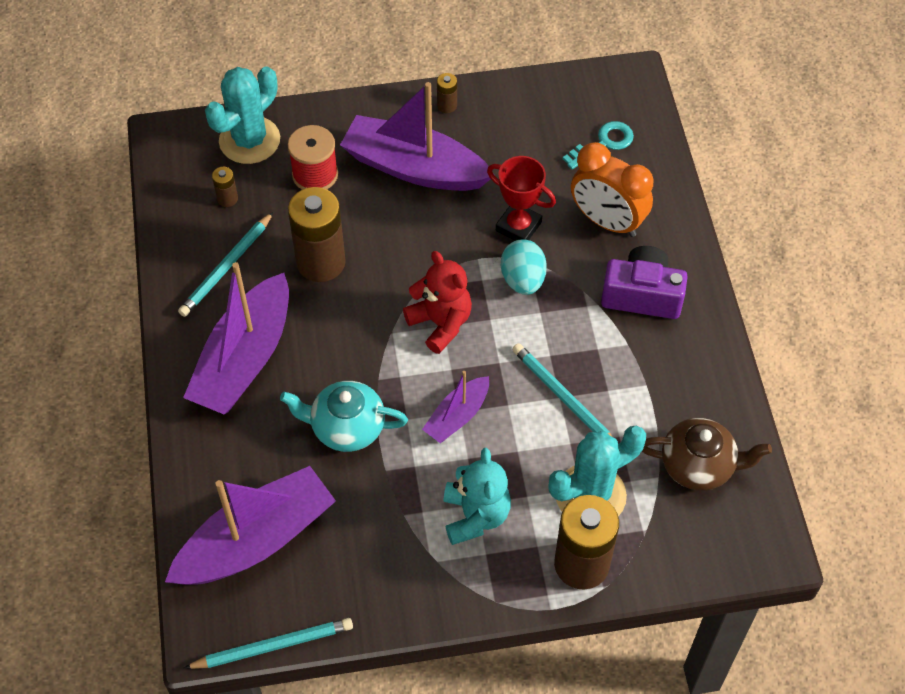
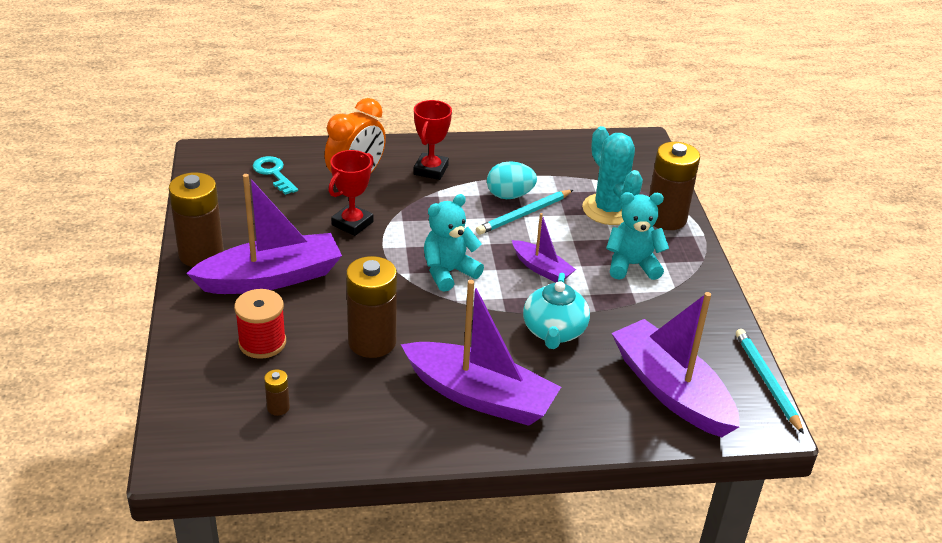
camera: 90 degrees left, 20 degrees down
turquoise pencil [178,212,273,317] -> none
turquoise cactus [205,66,280,164] -> none
purple boat [340,82,494,191] -> purple boat turned 135 degrees counterclockwise [186,174,342,294]
red teddy bear [403,251,472,354] -> turquoise teddy bear [424,194,484,292]
brown battery [437,73,457,113] -> brown battery [169,172,224,267], size x2.29
turquoise egg [501,239,547,295] -> turquoise egg moved to [487,161,537,199]
purple camera [601,246,688,319] -> red trophy [414,100,452,180]
brown teapot [642,418,772,491] -> none

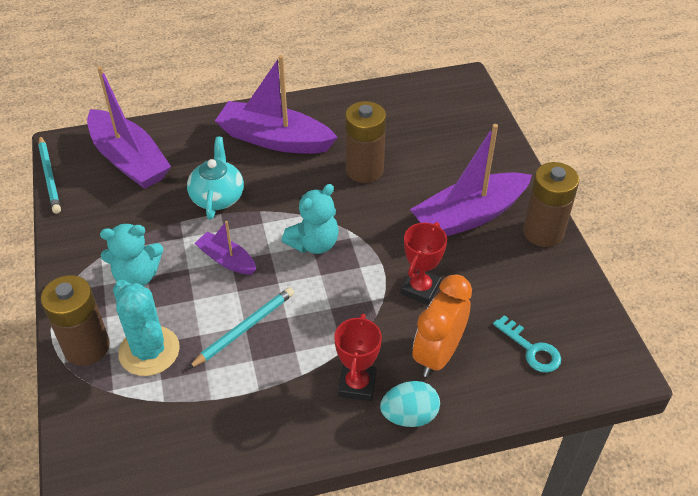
camera: 175 degrees right, 10 degrees up
red spool [234,289,286,359] -> none
brown battery [264,369,290,416] -> none
turquoise egg [487,161,537,199] -> turquoise egg moved to [380,381,440,427]

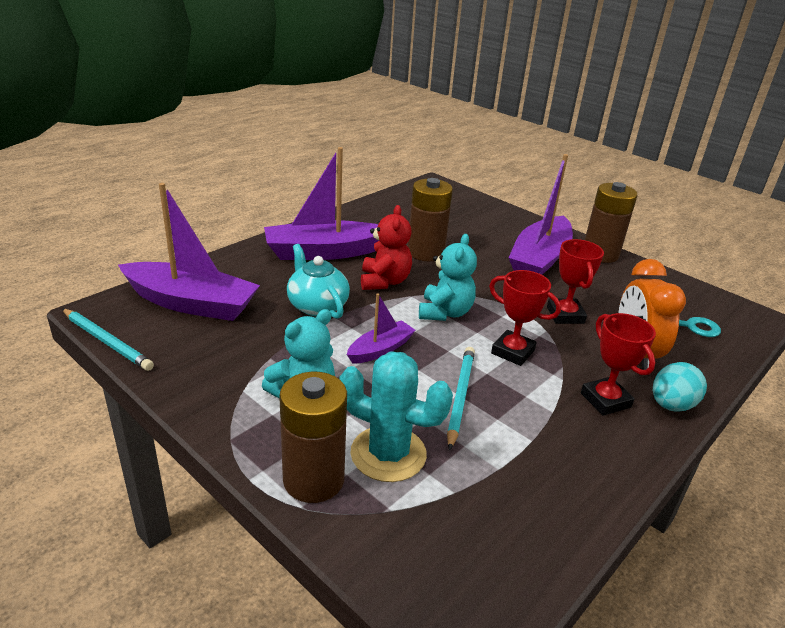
camera: 35 degrees left, 15 degrees down
purple boat [195,221,256,274] -> purple boat turned 135 degrees clockwise [347,293,416,364]
none -> red teddy bear [361,205,412,290]
none -> red trophy [489,270,561,366]

